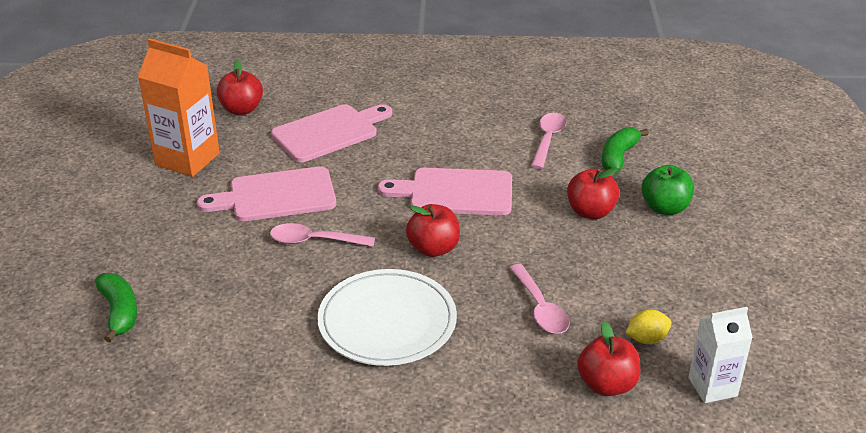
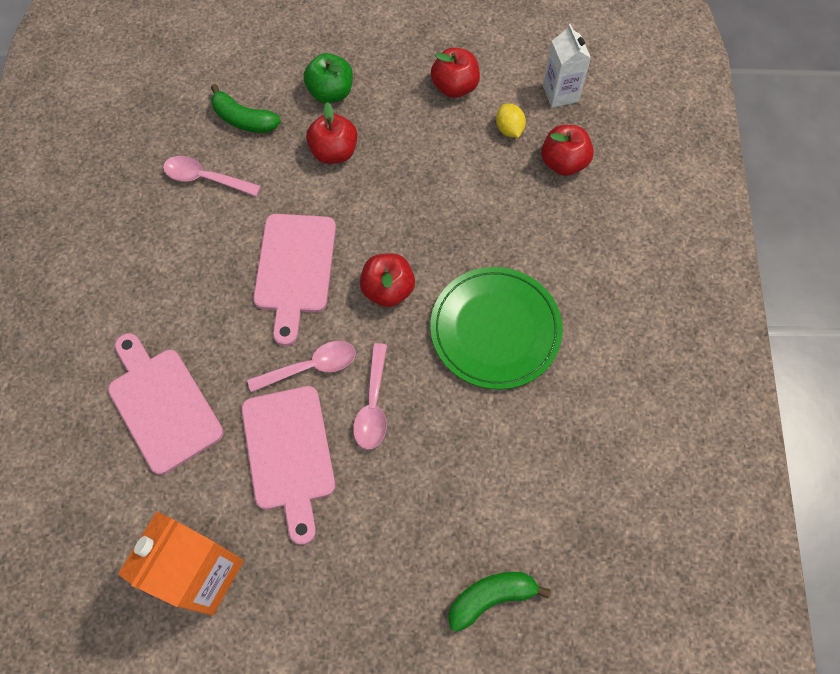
camera: 90 degrees left, 30 degrees up
red apple [217,60,263,115] -> red apple moved to [431,48,480,98]
white plate [317,269,457,366] -> green plate [430,267,563,389]
pink spoon [509,264,570,334] -> pink spoon moved to [247,341,356,392]

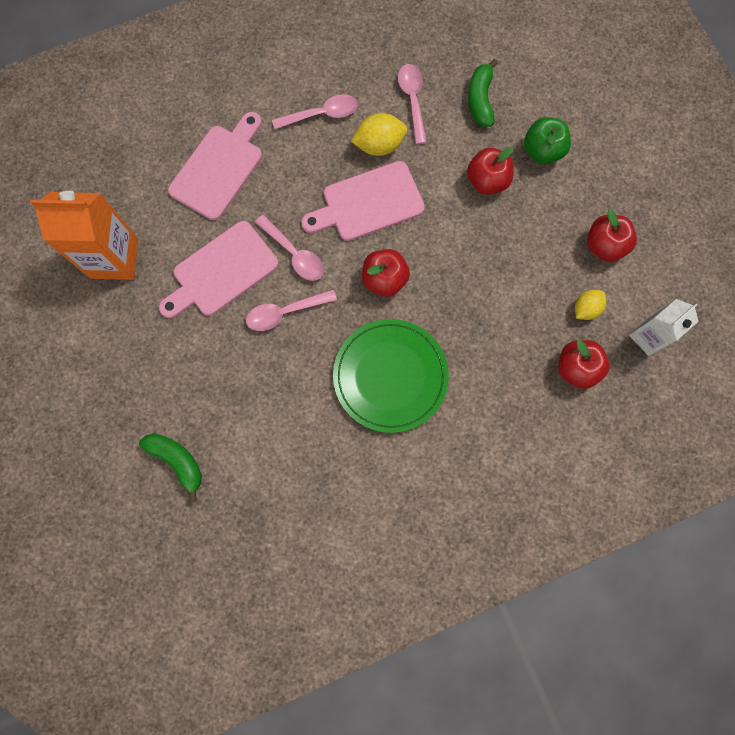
camera: 65 degrees right, 10 degrees up
none -> pink spoon [272,94,358,129]
none -> yellow lemon [351,113,407,156]

